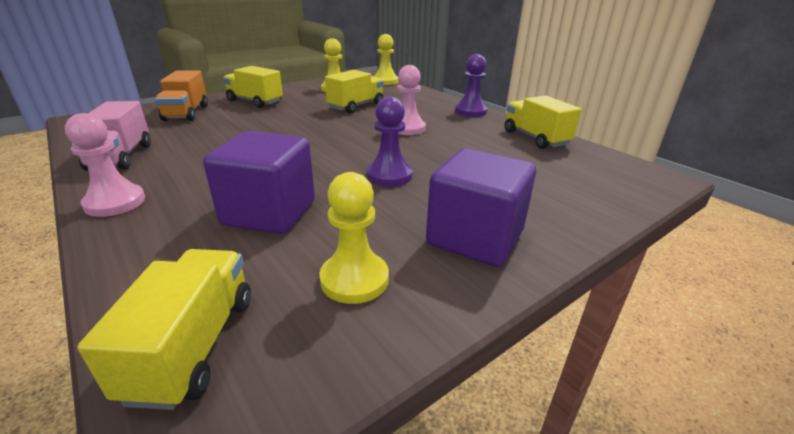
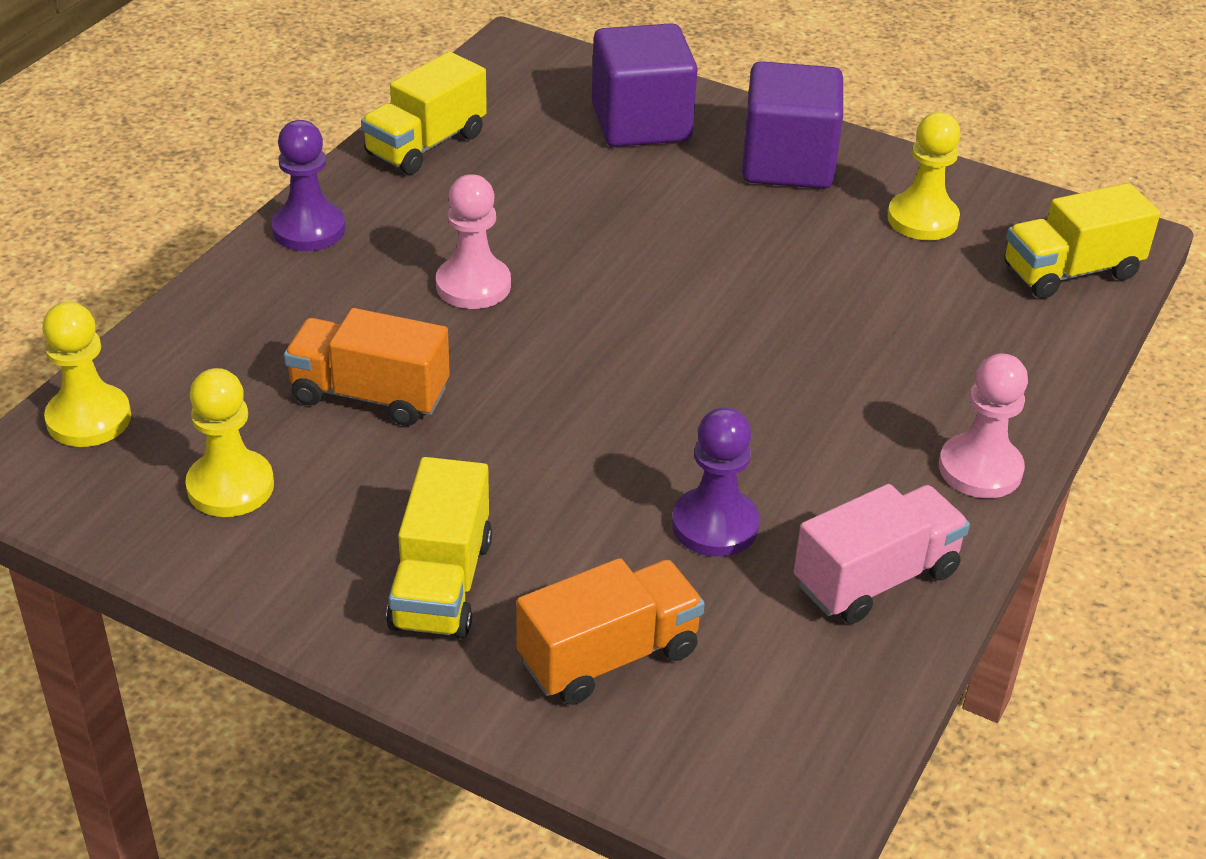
camera: 115 degrees left, 10 degrees up
purple cube [203,131,315,234] -> purple cube moved to [592,23,698,147]
yellow truck [325,70,384,113] -> orange truck [284,308,450,426]
purple pawn [367,97,413,186] -> purple pawn moved to [672,407,760,557]

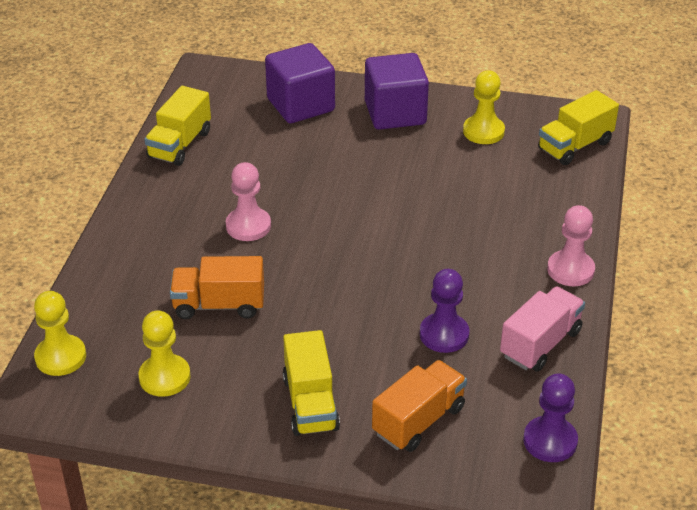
camera: 15 degrees left, 0 degrees up
purple pawn [271,120,345,251] -> purple pawn moved to [523,373,578,462]

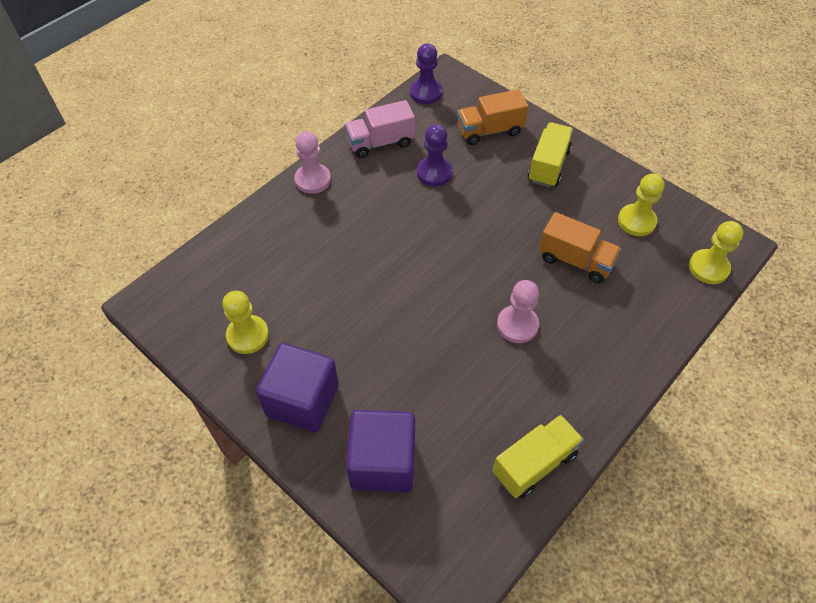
camera: 150 degrees left, 15 degrees up
yellow truck [538,90,619,165] -> none

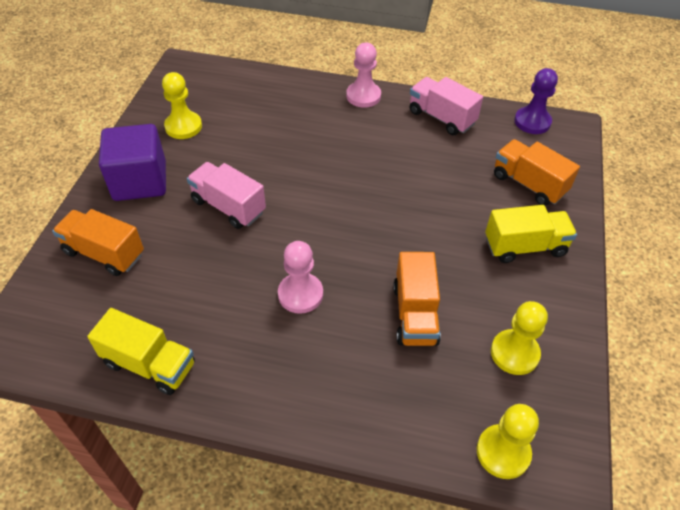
camera: 60 degrees right, 5 degrees down
purple cube [346,410,415,492] -> orange truck [52,209,144,276]
purple pawn [417,124,453,186] -> none
none -> pink truck [187,162,266,229]

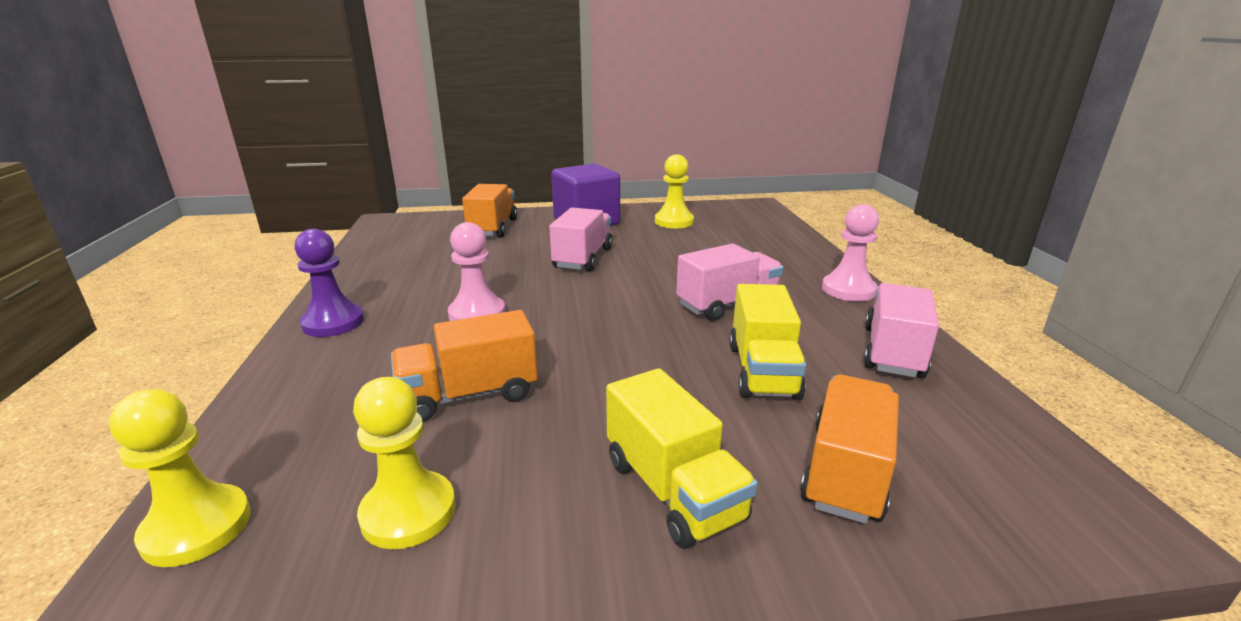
camera: 70 degrees right, 25 degrees down
yellow truck [87,308,195,395] -> yellow truck moved to [729,284,806,400]
purple pawn [514,68,558,134] -> purple pawn moved to [294,229,364,337]
none -> pink truck [676,244,783,321]

